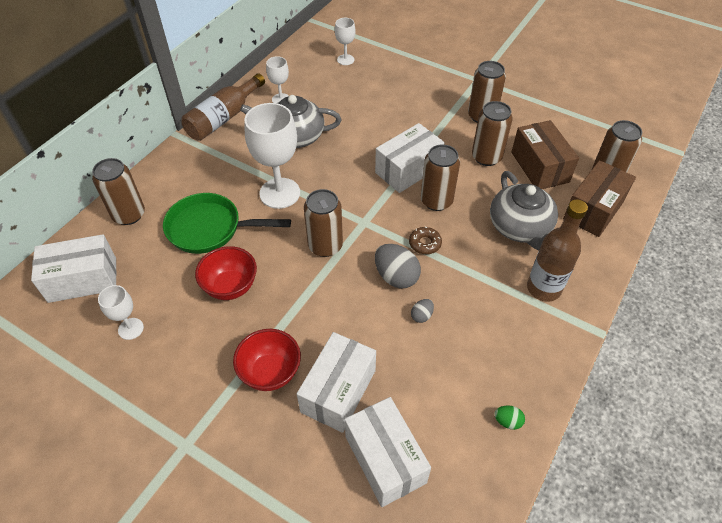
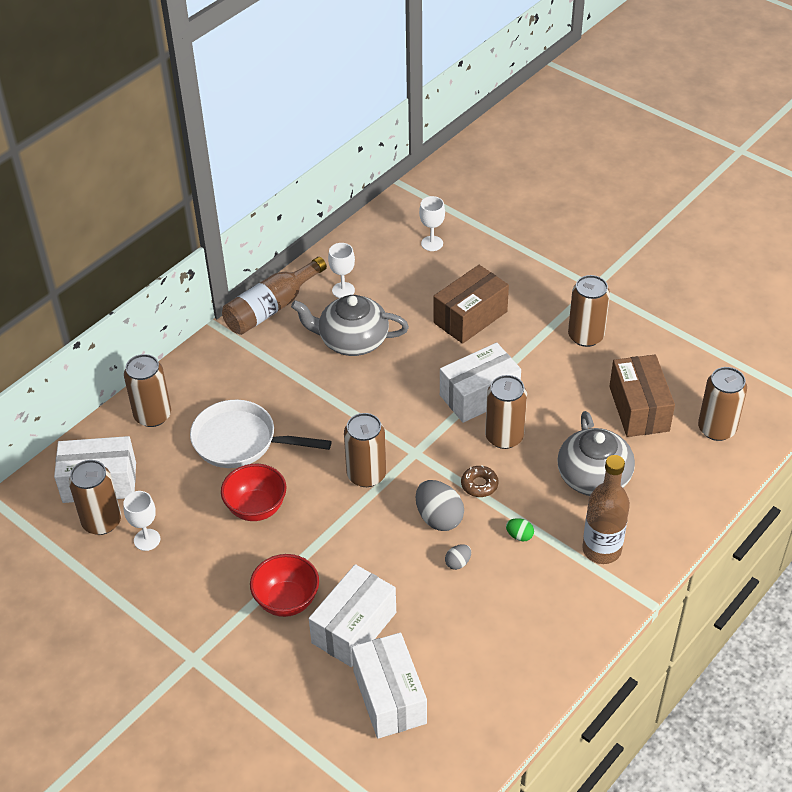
camera: 10 degrees right, 5 degrees down
green pan [163,193,291,254] -> white pan [190,400,332,468]
white goblet [244,103,300,209] -> none
brown can [472,101,513,166] -> brown can moved to [69,460,121,535]
green egg [494,405,525,430] -> green egg moved to [506,518,534,541]
brown box [563,160,636,237] -> brown box moved to [433,265,509,344]

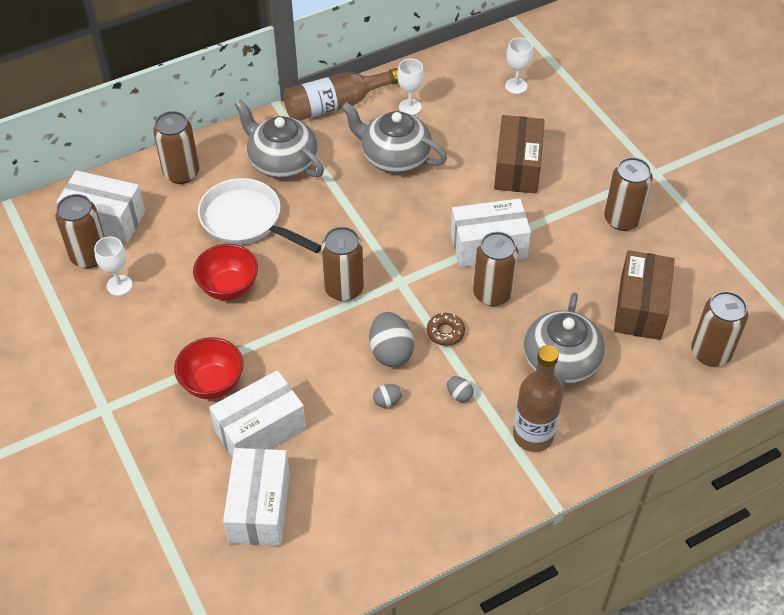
camera: 20 degrees right, 5 degrees up
brown box [433,265,509,344] -> brown box turned 60 degrees counterclockwise [494,115,545,194]
green egg [506,518,534,541] -> grey egg [447,376,473,402]
none -> grey teapot [234,99,324,179]

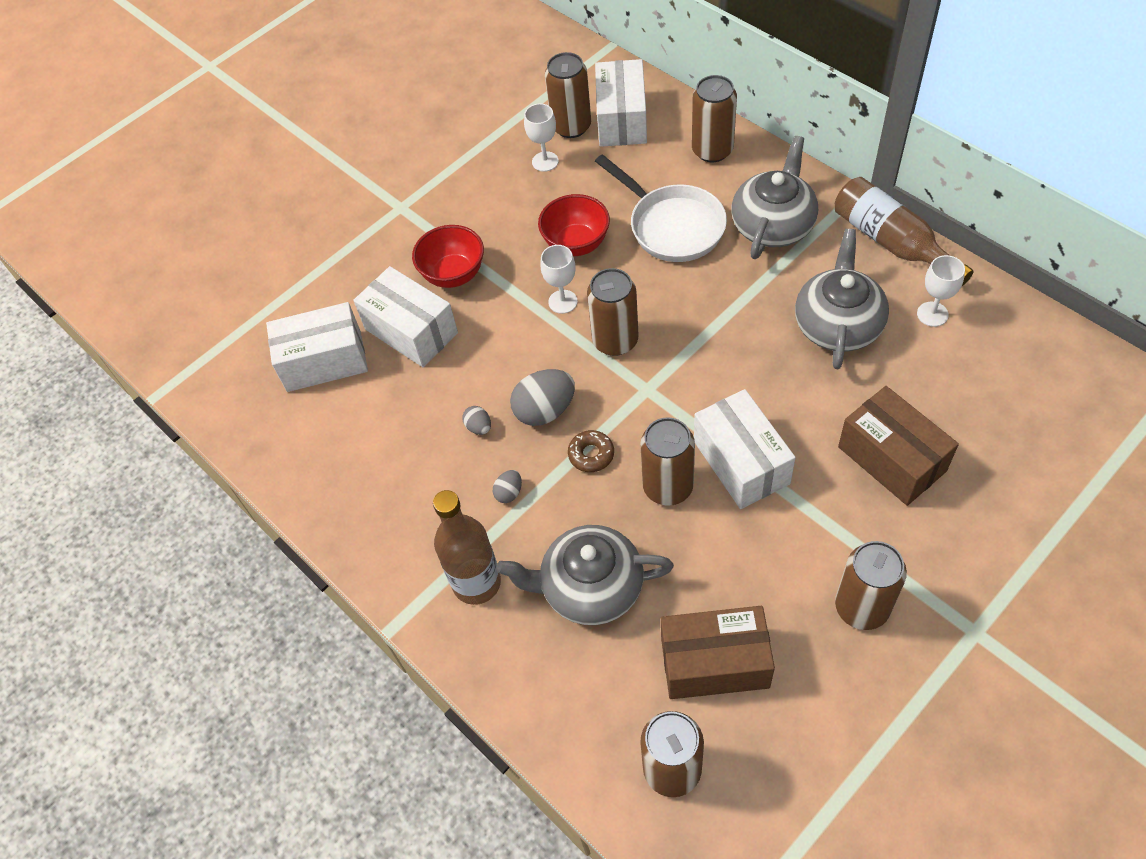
camera: 80 degrees right, 5 degrees up
white pan [198,178,321,254] -> white pan turned 120 degrees clockwise [595,154,727,262]
brown box [494,115,545,194] -> brown box turned 60 degrees clockwise [838,386,959,506]
white goblet [505,38,533,94] -> white goblet moved to [540,245,578,314]

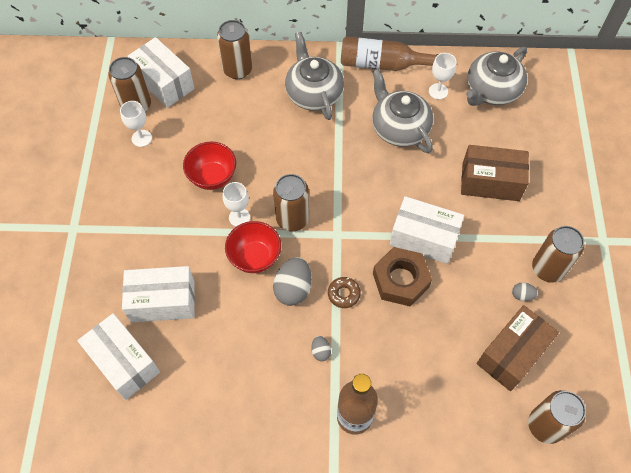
camera: 50 degrees left, 5 degrees up
white box [266,302,368,392] -> white box turned 75 degrees counterclockwise [77,313,160,400]
red bowl [412,225,484,288] -> red bowl moved to [225,221,281,273]
grey egg [462,406,491,435] -> grey egg moved to [512,282,538,301]
grey teapot [497,525,674,625] -> grey teapot moved to [466,47,527,106]
white pan [595,154,727,262] -> none
brown can [640,417,695,506] -> brown nut [373,247,432,306]

